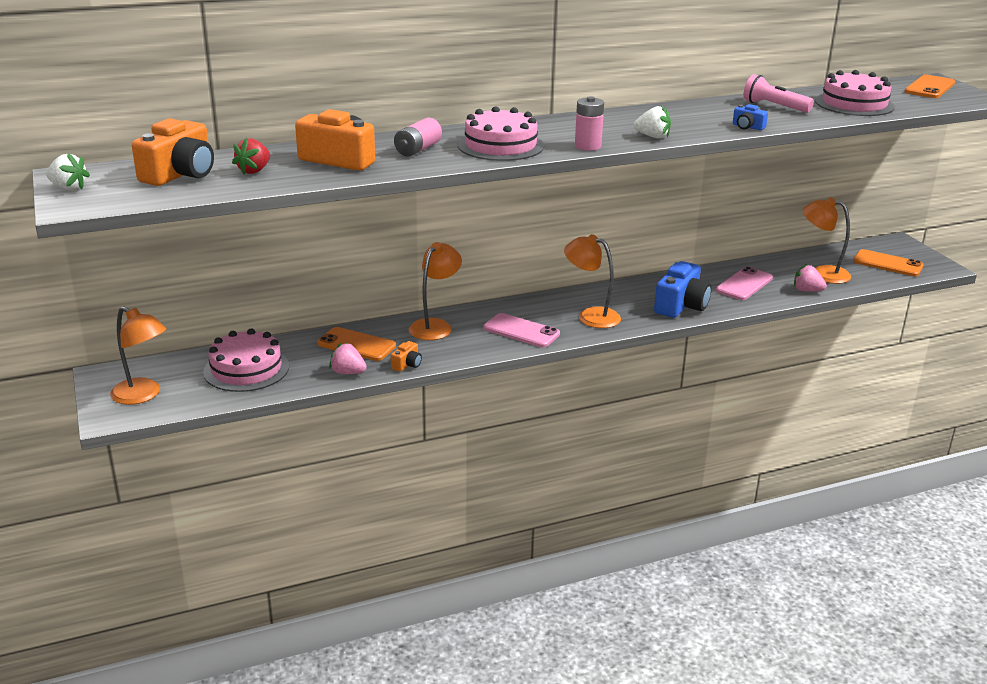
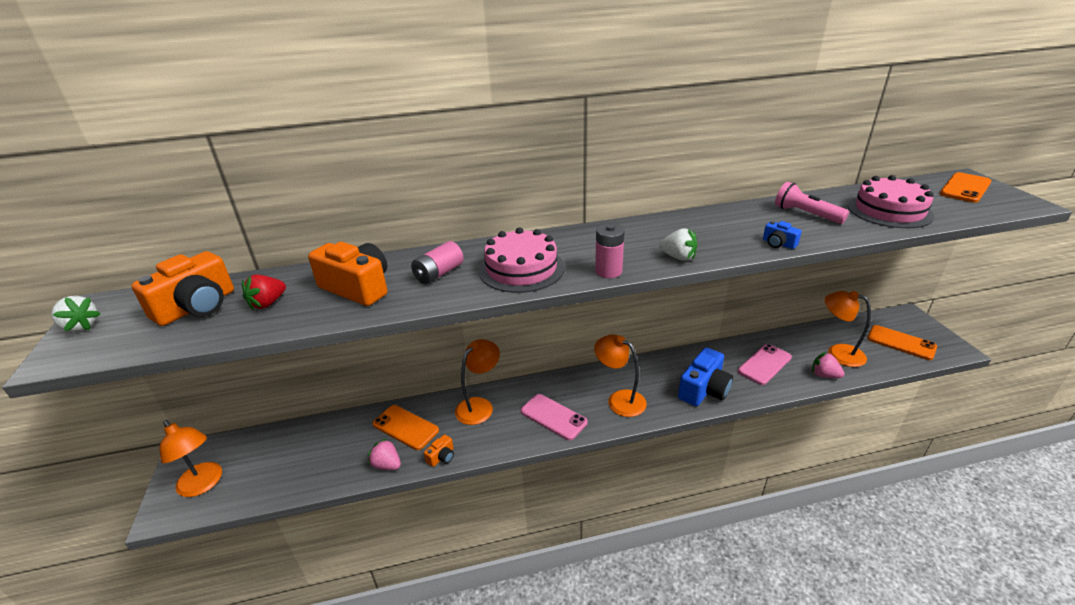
camera: 10 degrees right, 5 degrees up
pink cake [203,329,289,392] -> none

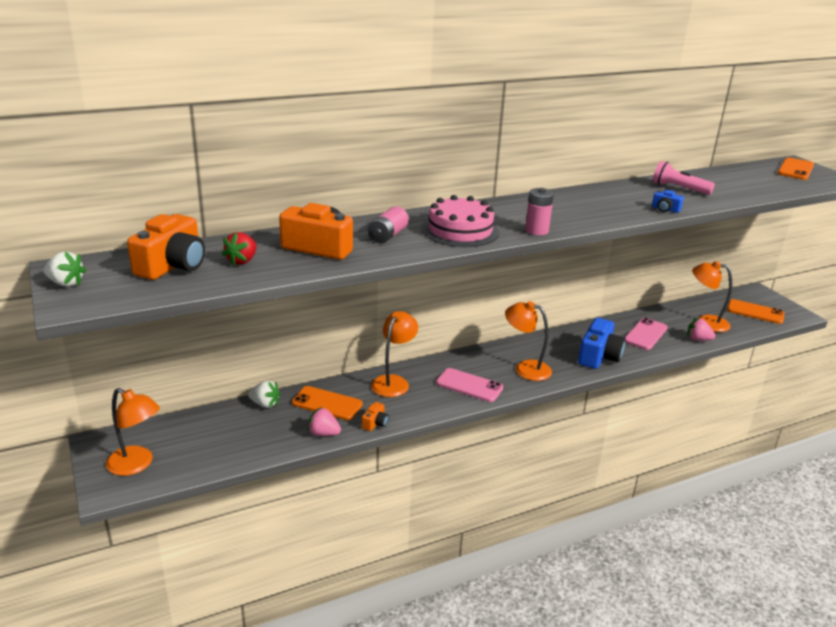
camera: 15 degrees left, 5 degrees down
white strawberry [659,228,697,261] -> white strawberry moved to [248,381,280,408]
pink cake [847,175,934,228] -> none

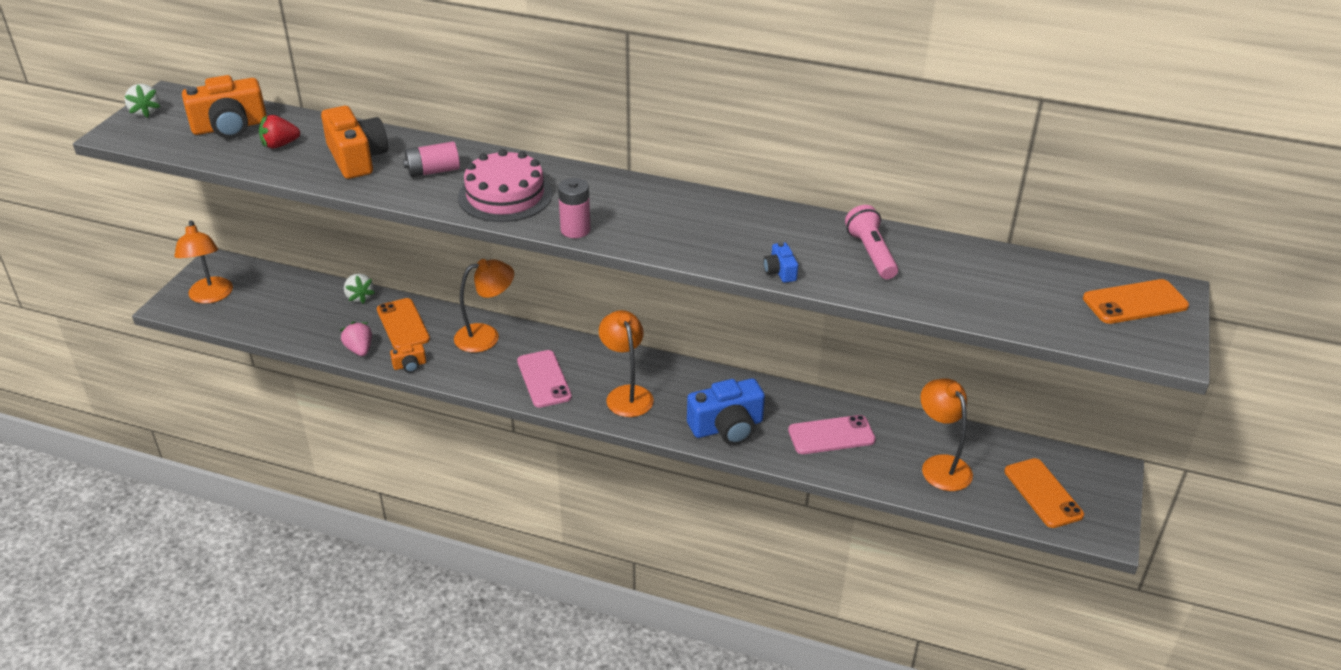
camera: 45 degrees right, 10 degrees up
pink strawberry [687,318,716,341] -> none

